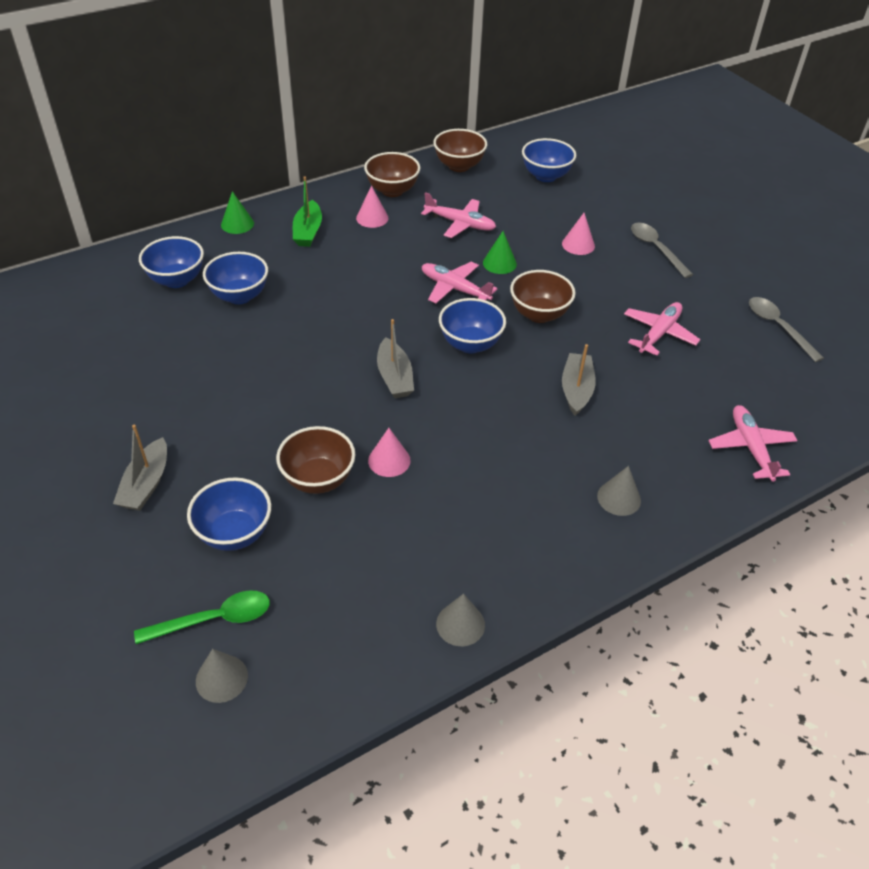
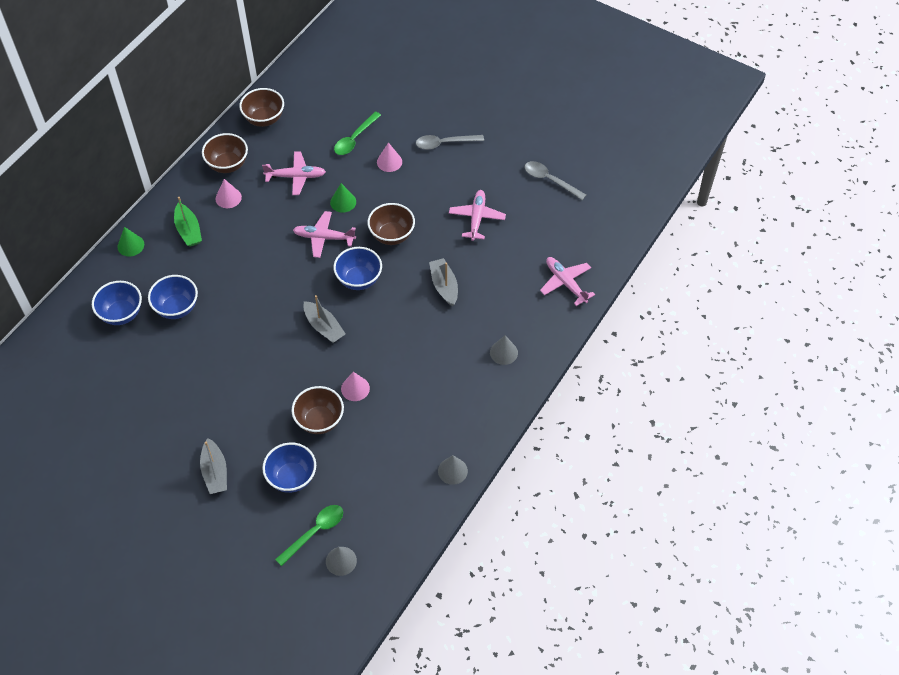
camera: 25 degrees left, 10 degrees up
blue bowl [522,138,576,182] -> none
grey spoon [631,223,693,278] -> grey spoon turned 45 degrees counterclockwise [416,135,484,150]
none -> green spoon [334,112,381,155]

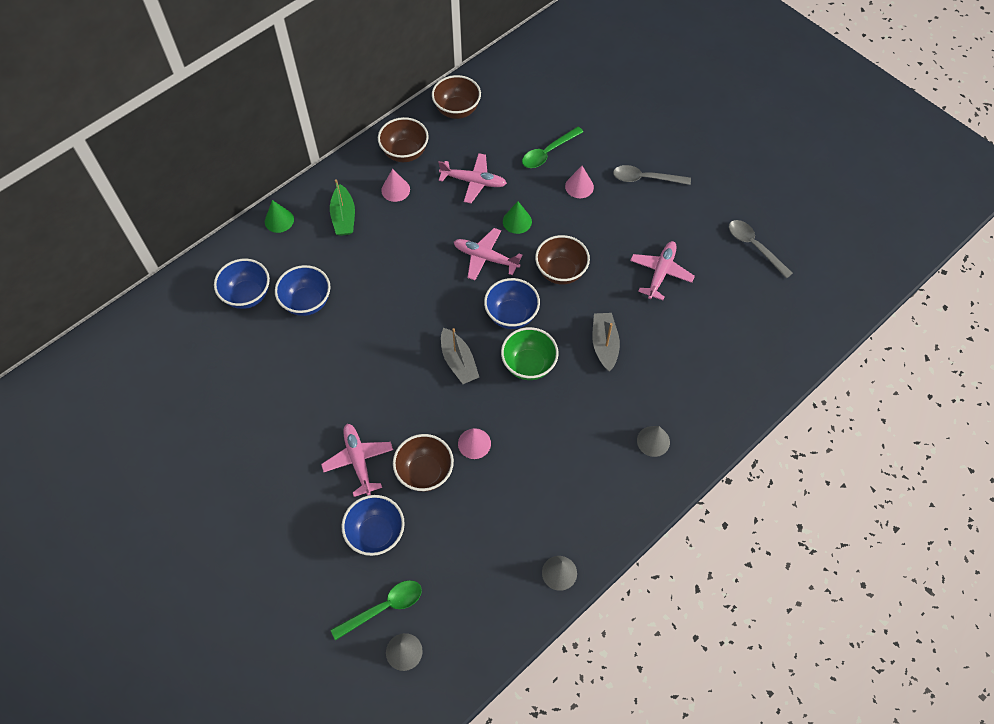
camera: 15 degrees right, 5 degrees up
grey boat [200,438,227,494] -> none
pink plane [540,257,595,306] -> pink plane moved to [321,424,393,497]
none -> green bowl [501,327,559,380]

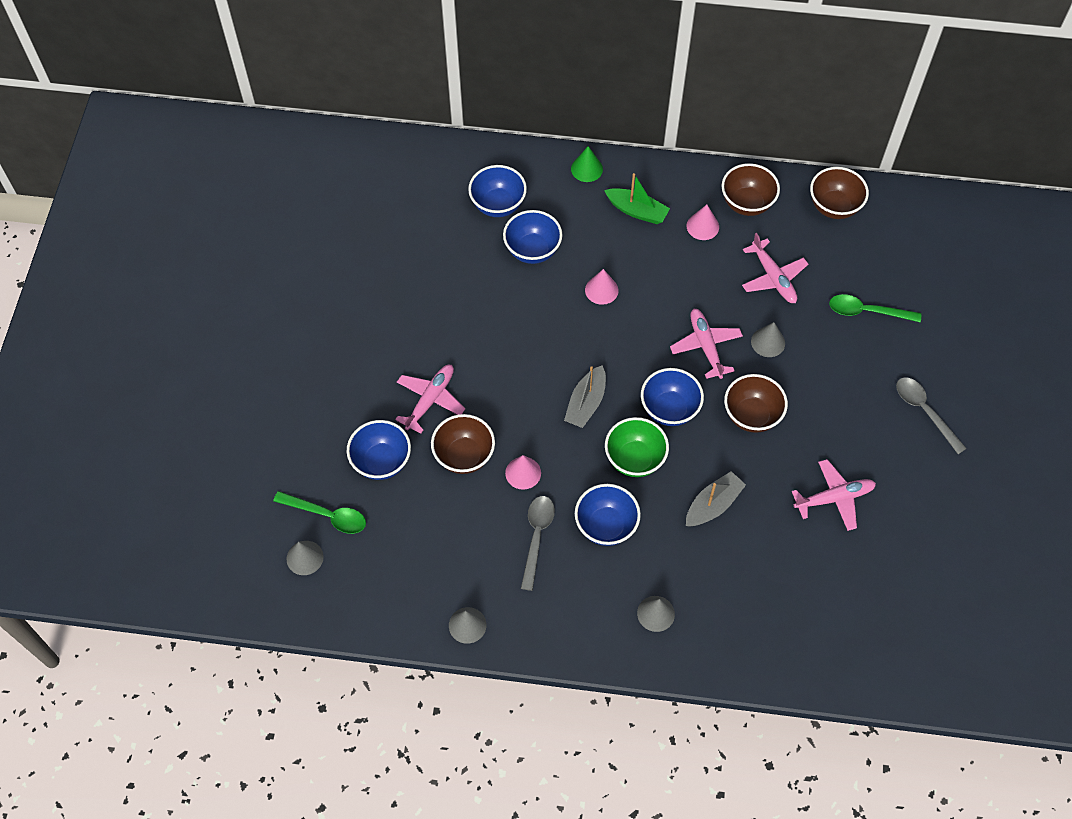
camera: 50 degrees right, 0 degrees up
green boat [330,179,355,236] -> green boat turned 105 degrees counterclockwise [604,173,670,224]
green cone [503,201,532,234] -> grey cone [751,322,785,357]
pink cone [565,166,594,198] -> pink cone moved to [585,269,619,305]
grey spoon [729,220,793,279] -> grey spoon moved to [521,496,555,591]
none -> blue bowl [575,484,641,546]

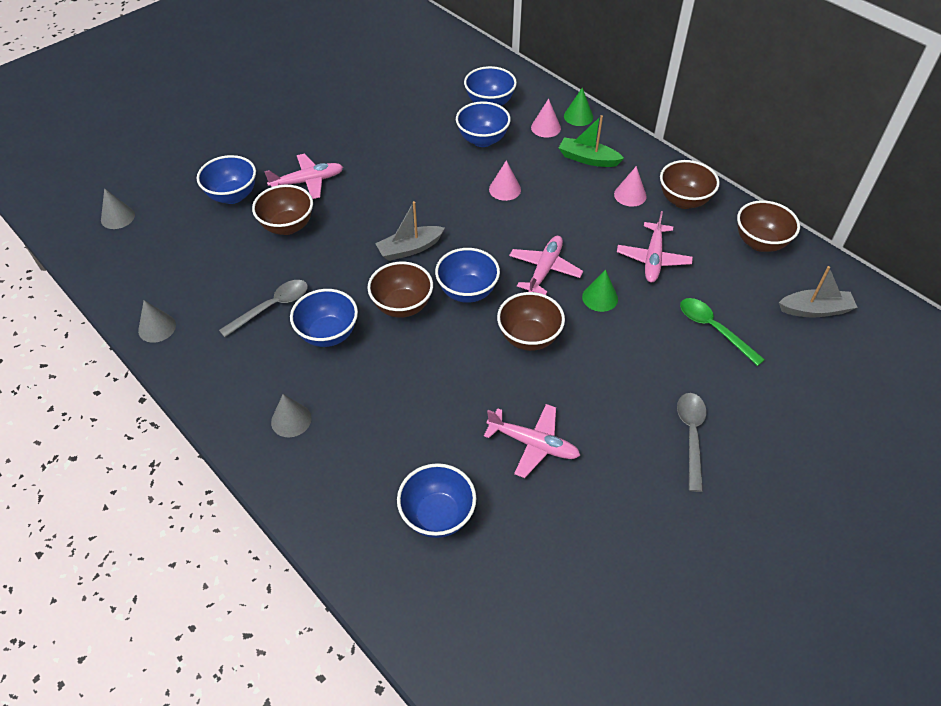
camera: 40 degrees right, 10 degrees down
green spoon [273,491,366,534] -> none
pink cone [505,455,541,490] -> pink cone moved to [531,98,561,138]
green boat [604,173,670,224] -> green boat turned 135 degrees clockwise [559,115,624,167]
green bowl [605,417,669,477] -> brown bowl [367,262,433,318]
grey boat [686,471,746,527] -> grey boat moved to [779,266,858,318]
grey cone [751,322,785,357] -> green cone [582,269,618,312]
none -> blue bowl [397,463,476,538]

